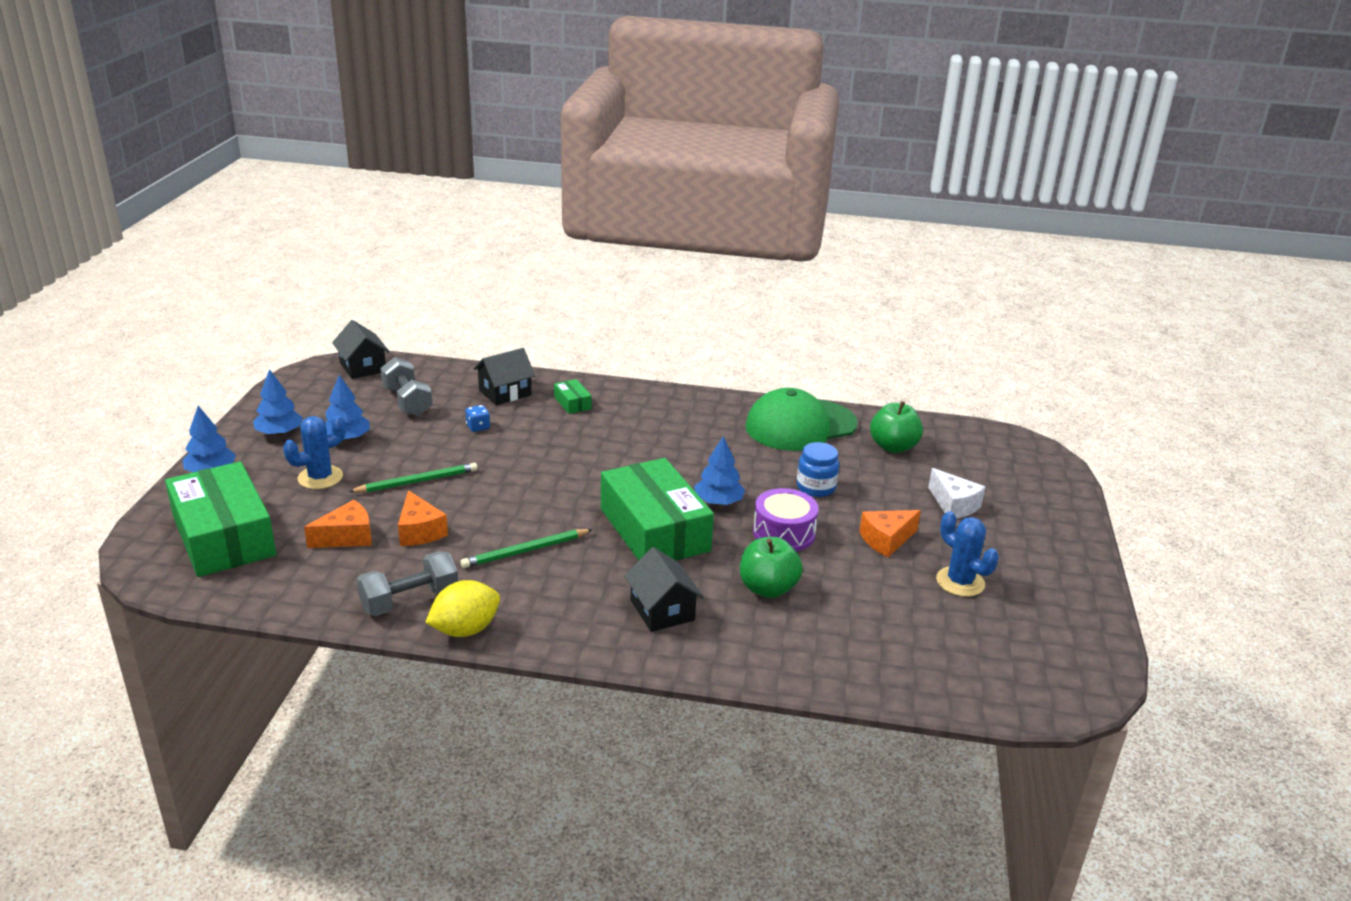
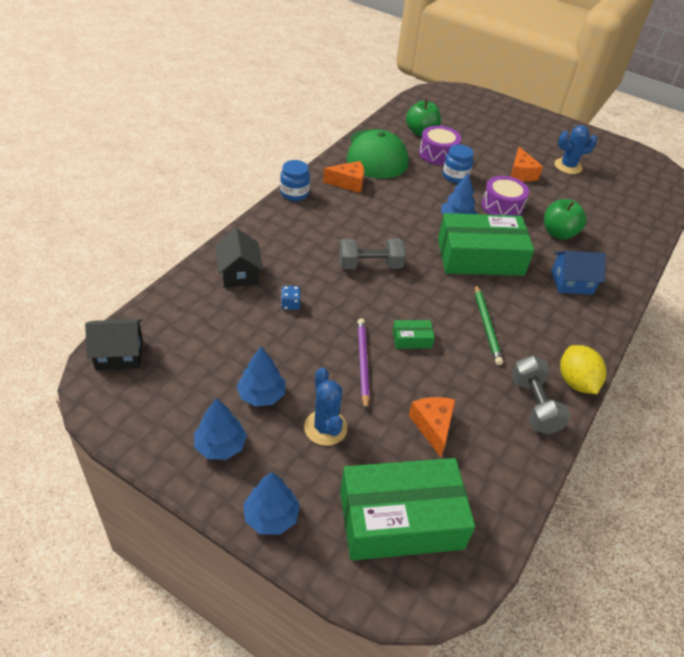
camera: 70 degrees left, 15 degrees up
green pencil [348,463,478,493] -> purple pencil [358,318,370,411]
grey dumbbell [380,357,433,416] -> grey dumbbell moved to [339,238,406,269]
orange cheese [398,490,448,546] -> orange cheese moved to [323,161,364,193]
green box [554,379,592,414] -> green box moved to [393,320,435,349]
black house [624,547,704,632] -> blue house [551,251,606,295]
white cheese [928,468,986,518] -> none
none -> blue jar [280,160,310,201]
none -> purple drum [419,125,461,165]

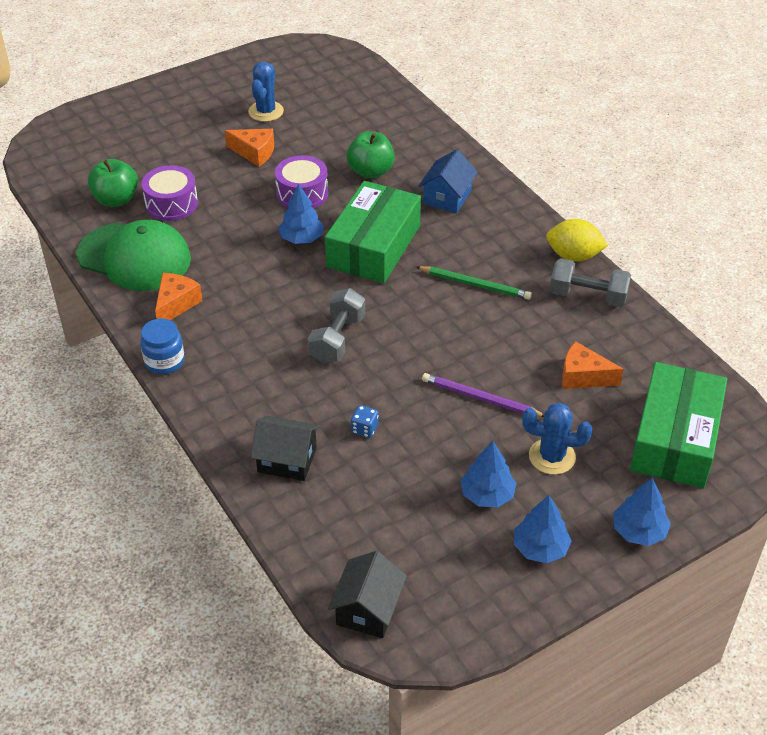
camera: 60 degrees left, 0 degrees up
green box [393,320,435,349] -> none
blue jar [443,144,474,183] -> none

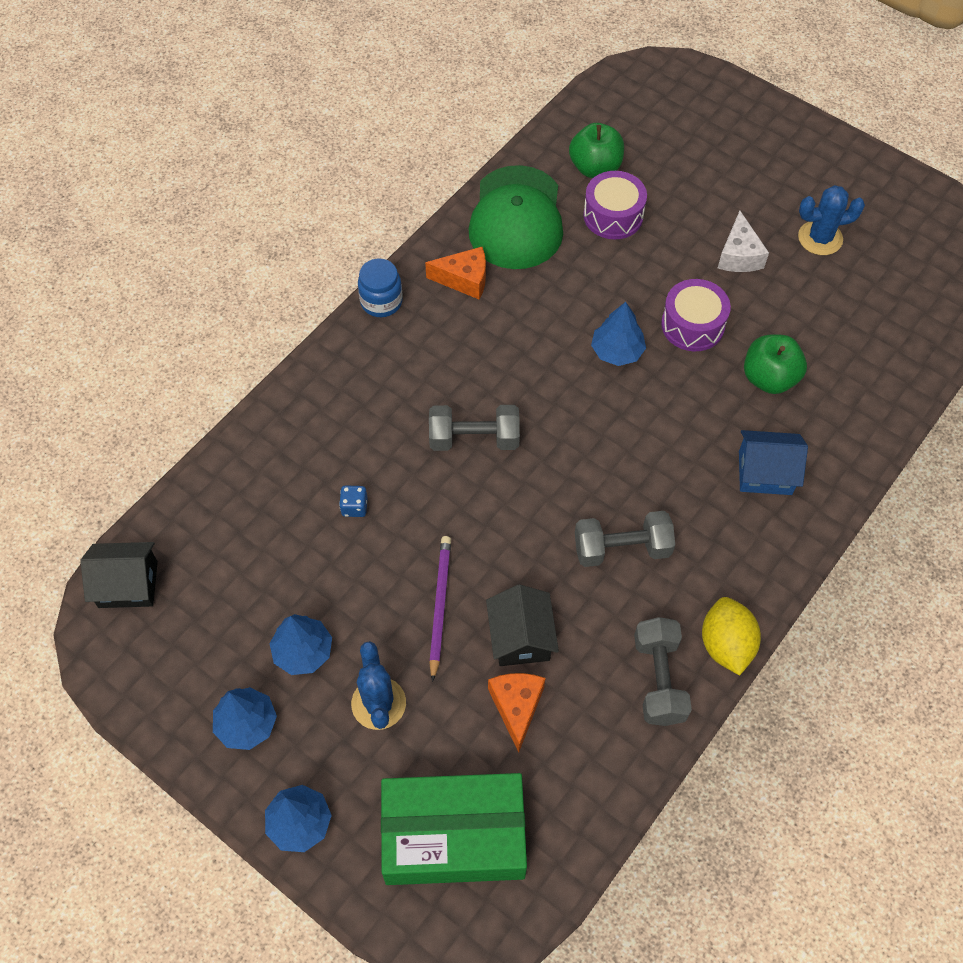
camera: 70 degrees right, 15 degrees up
orange cheese [225,129,274,167] -> white cheese [718,211,769,272]
black house [251,416,320,481] -> black house moved to [486,584,559,666]
green box [325,181,421,283] -> none
green pencil [417,266,532,300] -> grey dumbbell [575,511,675,567]

